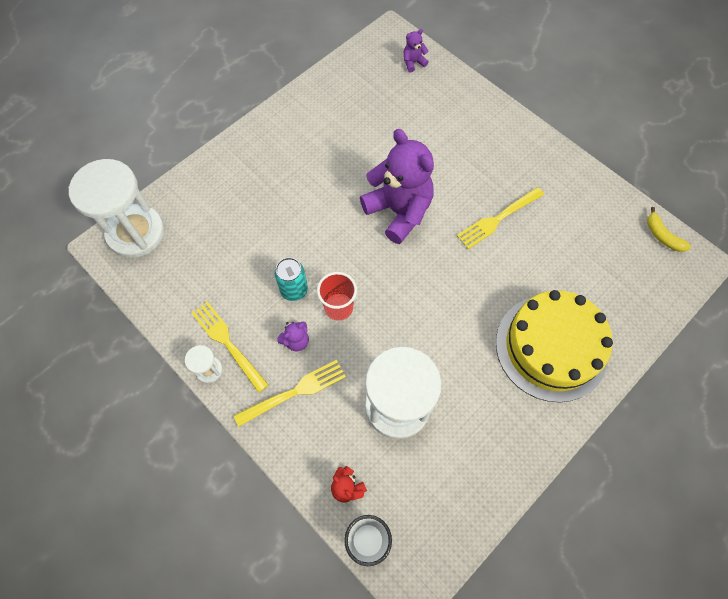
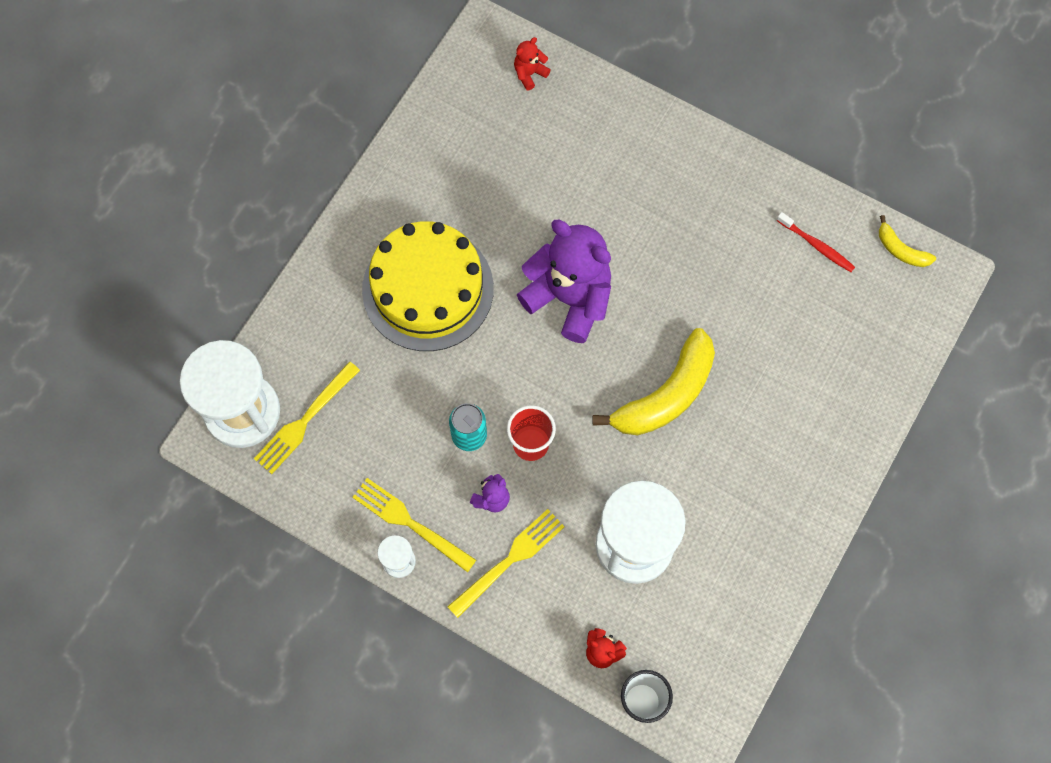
camera: 15 degrees left, 5 degrees up
purple teddy bear [404,29,429,72] -> red teddy bear [514,37,550,91]
yellow fork [457,187,544,249] -> yellow fork moved to [254,361,360,474]
yellow cake [496,290,613,402] -> yellow cake moved to [362,221,494,351]
none -> yellow banana [593,328,715,435]
none -> red toothbrush [776,212,855,272]

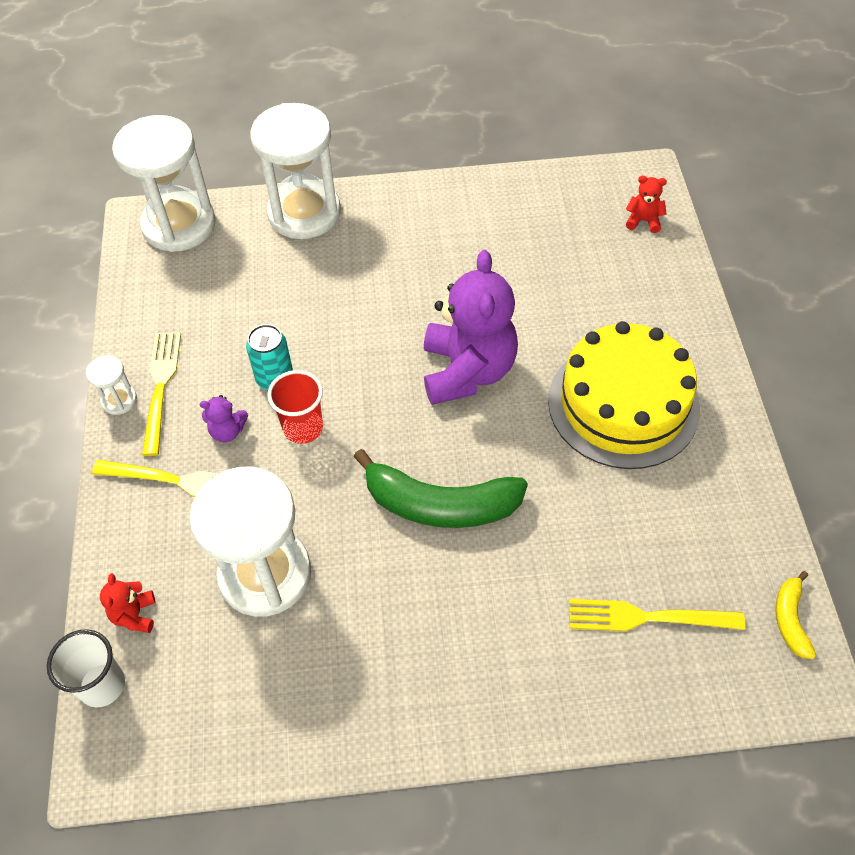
camera: 55 degrees right, 15 degrees down
yellow fork [254,361,360,474] -> yellow fork moved to [569,599,745,631]
yellow cake [362,221,494,351] -> yellow cake moved to [548,321,700,469]
yellow banana [593,328,715,435] -> green banana [354,449,528,528]
red toothbrush [776,212,855,272] -> none
none -> white hourglass [250,103,341,239]

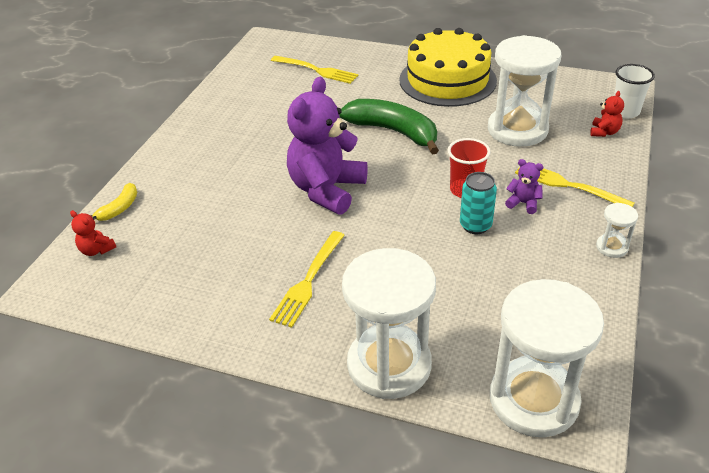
camera: 155 degrees left, 15 degrees down
yellow fork [142,332,181,456] -> yellow fork moved to [269,231,345,328]
yellow cake [548,321,700,469] -> yellow cake moved to [399,28,497,107]
yellow banana [775,571,816,659] -> yellow banana moved to [90,183,137,221]

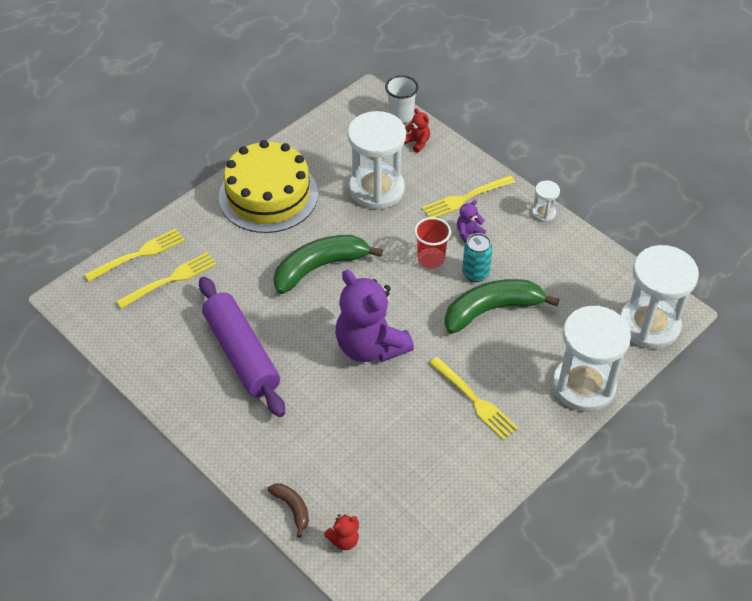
camera: 65 degrees left, 10 degrees up
yellow banana [90,183,137,221] -> brown banana [268,483,309,538]
none -> yellow fork [84,229,185,282]
none -> purple rolling pin [199,276,285,417]
none -> green banana [444,279,560,334]

